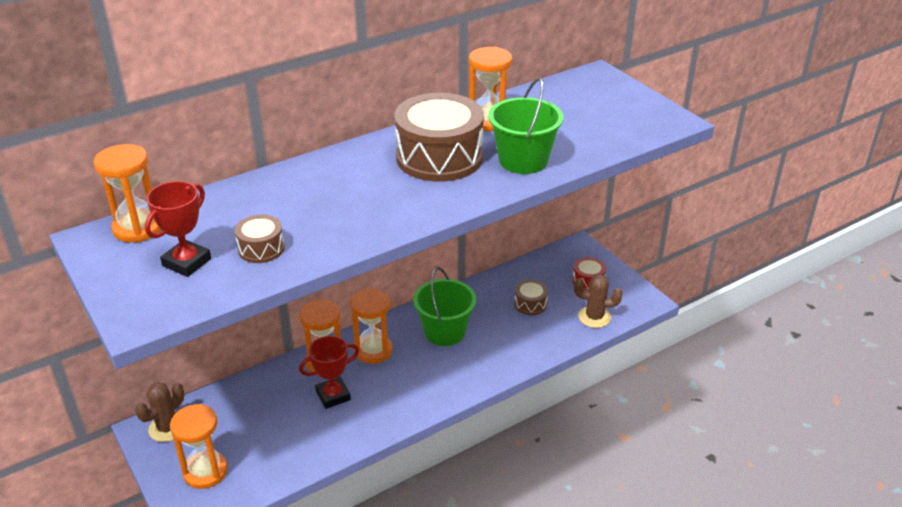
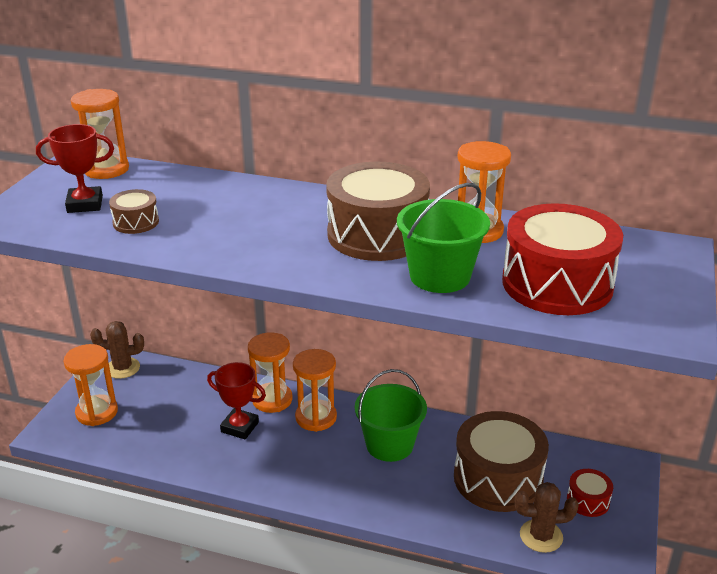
camera: 50 degrees right, 5 degrees down
brown drum [514,279,548,315] -> brown drum [454,411,549,512], size x2.16
brown cactus [574,274,622,328] -> brown cactus turned 60 degrees counterclockwise [515,482,579,553]
none -> red drum [502,203,623,315]

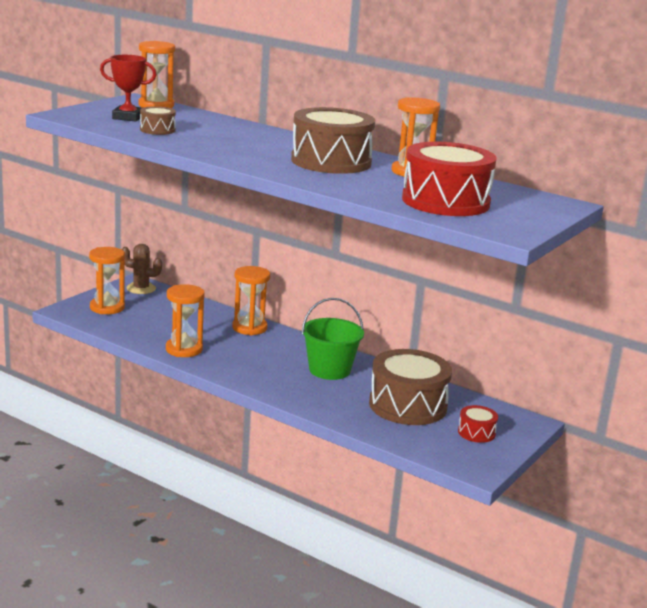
camera: 15 degrees right, 10 degrees down
red trophy [207,362,266,439] -> none
orange hourglass [293,349,337,432] -> orange hourglass moved to [166,284,205,357]
green bucket [397,183,490,293] -> none
brown cactus [515,482,579,553] -> none

